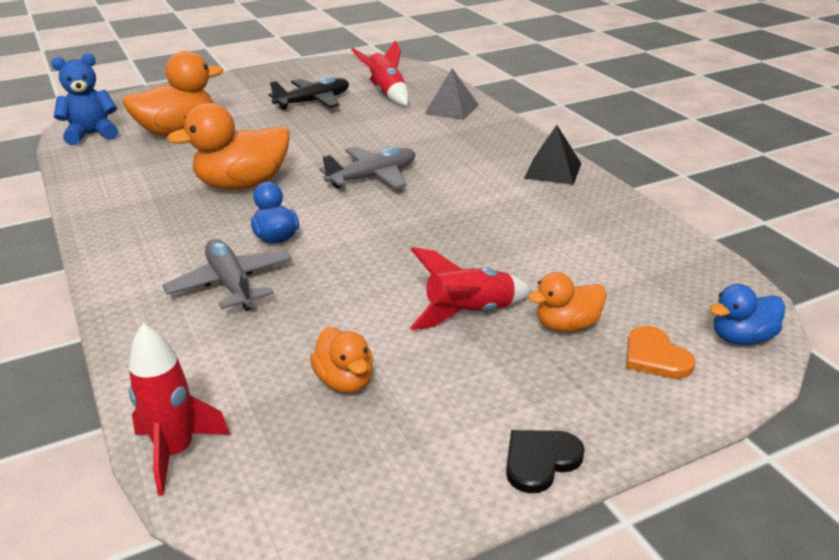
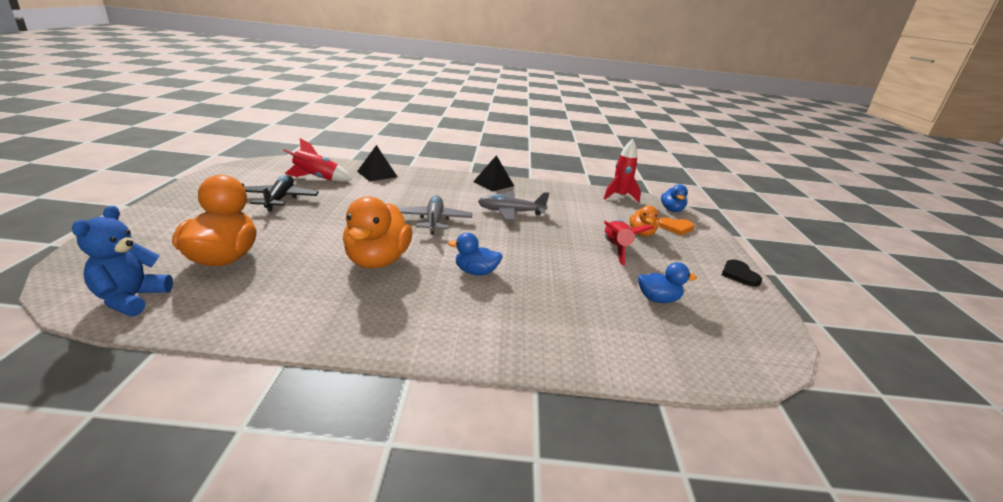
camera: 65 degrees left, 5 degrees down
red rocket [129,323,231,496] -> red rocket moved to [604,139,641,202]
grey plane [163,239,292,311] -> grey plane moved to [478,191,549,221]
orange duck [310,327,373,393] -> blue duck [638,262,697,303]
grey pyramid [425,68,479,120] -> black pyramid [357,145,397,181]

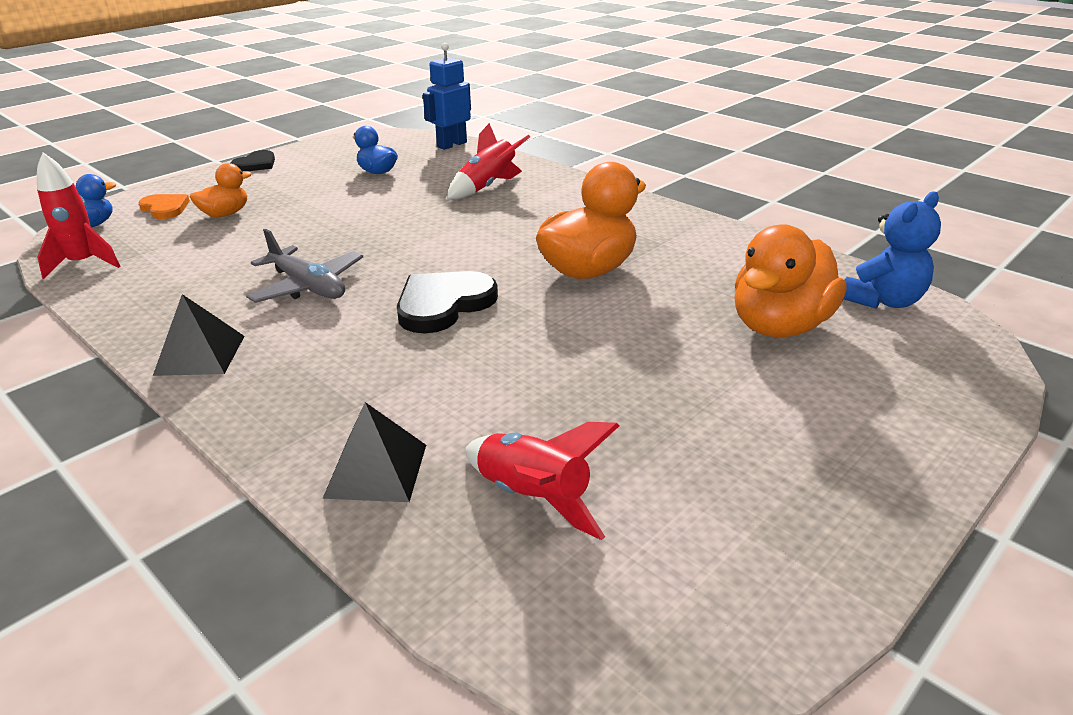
camera: 135 degrees left, 5 degrees up
black plane [245,175,319,212] -> none
grey plane [398,195,472,235] -> black heart [397,271,498,333]
blue duck [448,233,503,276] -> none
red rocket [603,220,654,266] -> red rocket moved to [447,123,530,199]
none -> blue robot [423,43,471,150]

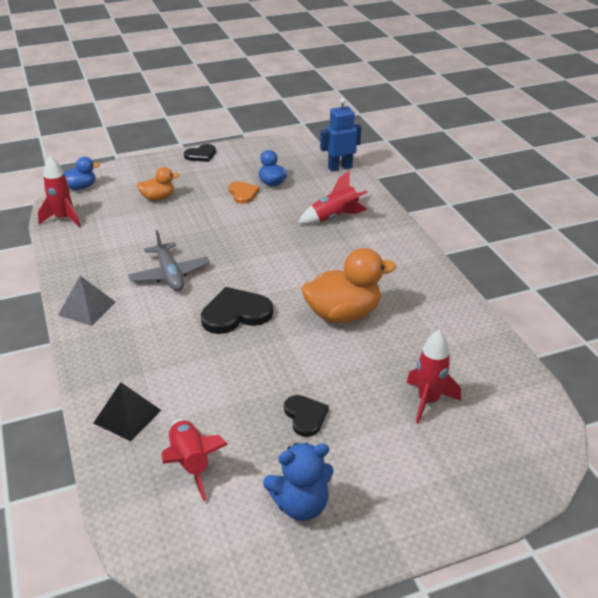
camera: 25 degrees right, 5 degrees up
orange heart [139,194,190,219] -> orange heart moved to [228,181,260,204]
black pyramid [153,294,244,376] -> grey pyramid [58,276,116,326]
orange duck [734,224,847,337] -> red rocket [406,330,461,424]
blue teddy bear [844,191,941,309] -> blue teddy bear moved to [263,443,334,521]
none -> black heart [284,395,329,437]

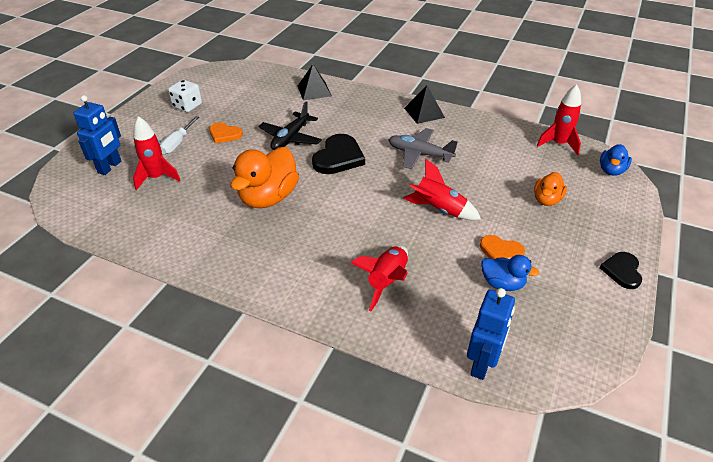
camera: 135 degrees right, 5 degrees up
grey pyramid [58,276,116,326] -> black pyramid [404,86,445,124]
red rocket [161,418,228,501] -> red rocket moved to [403,159,481,220]
blue teddy bear [263,443,334,521] -> white dice [168,80,202,112]
black heart [284,395,329,437] -> orange heart [209,122,243,144]
none -> blue robot [74,95,121,175]
none -> white screwdriver [160,116,199,154]
none -> black plane [258,101,322,150]

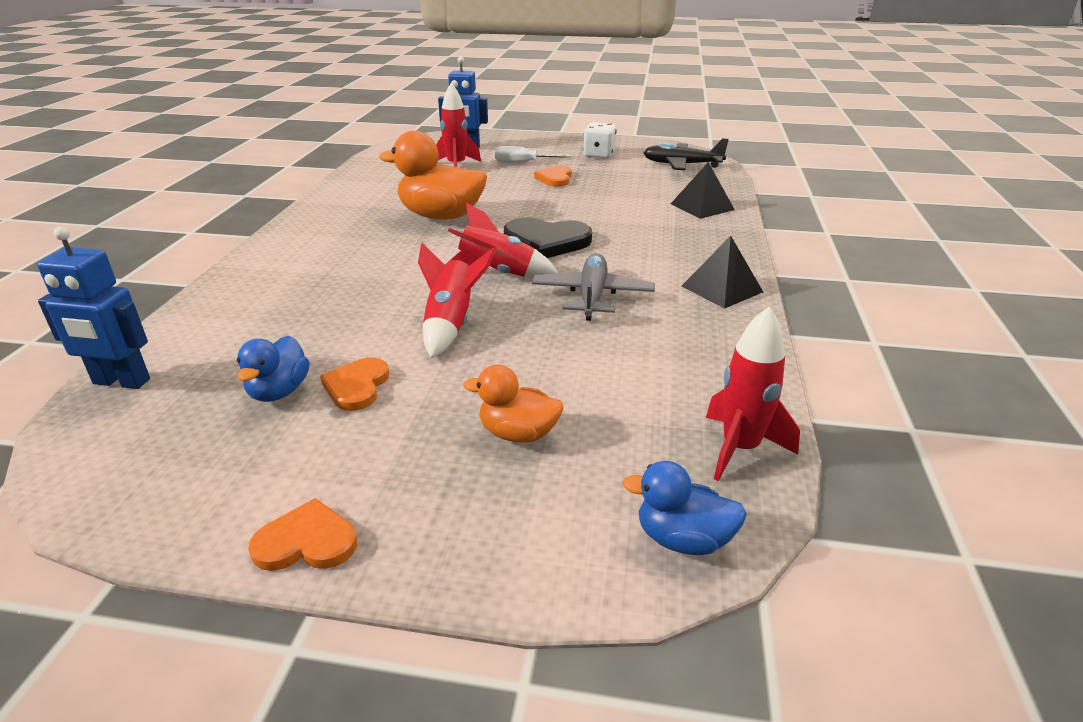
camera: 75 degrees right, 10 degrees down
black plane [258,101,322,150] -> black plane moved to [643,138,729,170]
red rocket [351,246,408,311] -> red rocket moved to [445,203,558,278]
black heart [600,252,642,289] -> orange heart [248,498,357,571]

